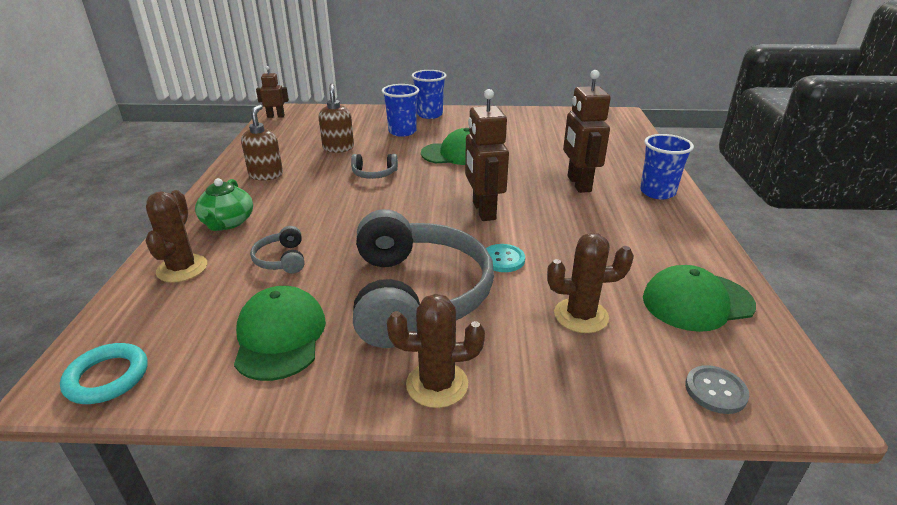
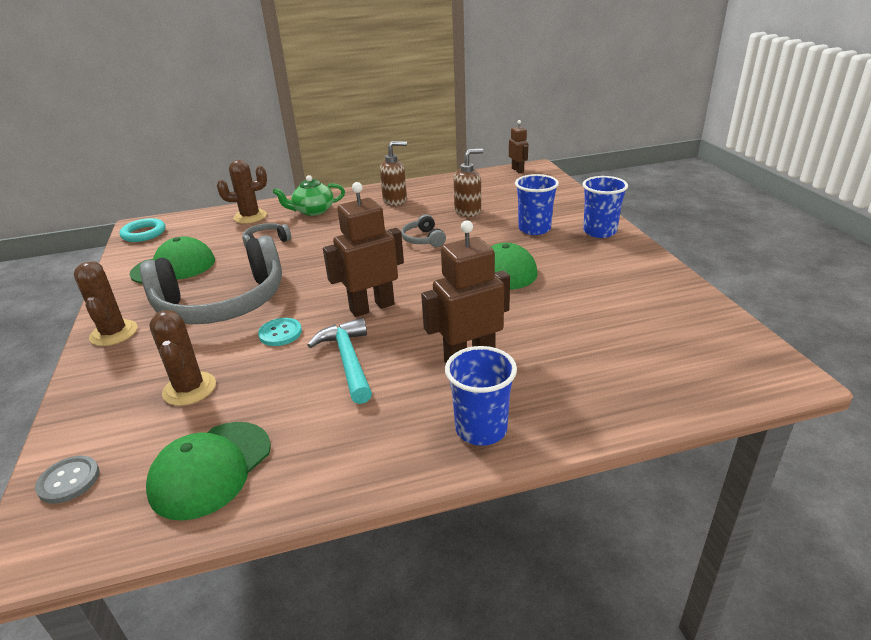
camera: 75 degrees right, 0 degrees up
green cap [643,265,756,332] -> green cap turned 120 degrees counterclockwise [146,422,271,521]
none -> turquoise hammer [307,318,372,404]

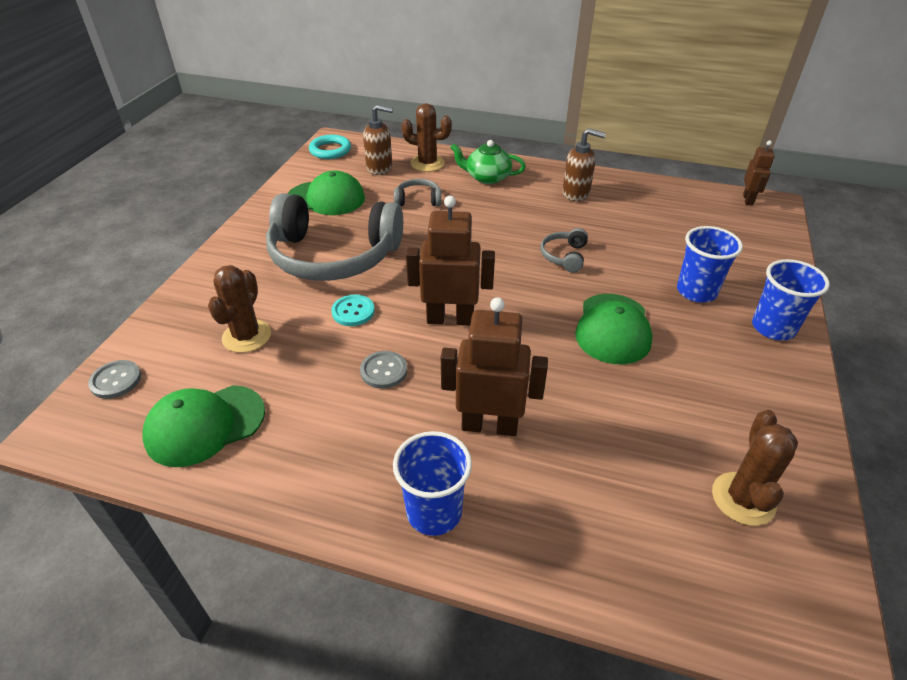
camera: 30 degrees right, 10 degrees up
brown cactus [74,261,137,346] -> brown cactus moved to [712,410,798,526]
turquoise hammer [307,318,372,404] -> grey button [360,351,407,389]
brown soap dispenser [453,149,483,217] -> brown soap dispenser moved to [363,105,393,175]

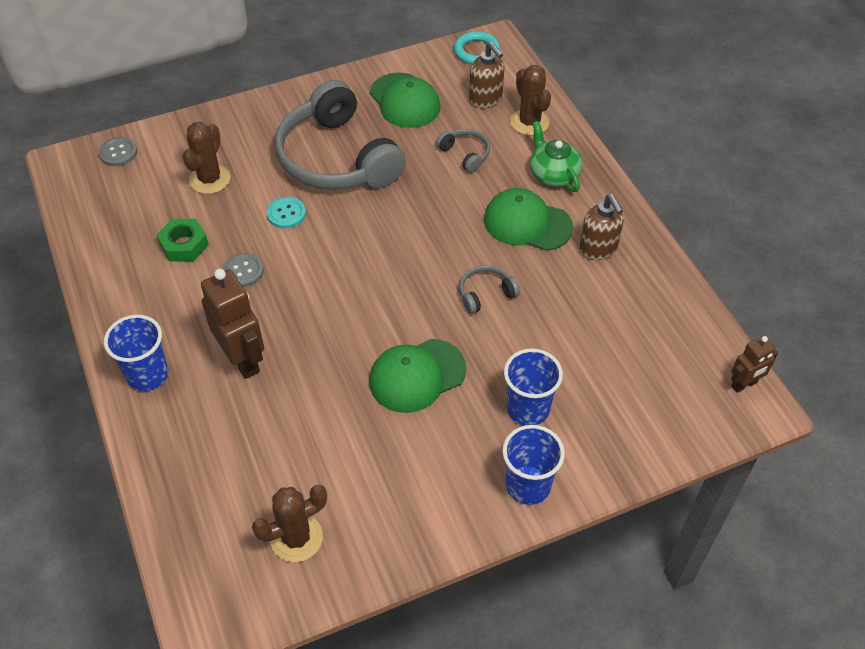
camera: 50 degrees right, 10 degrees up
green cap [142,385,265,467] -> green cap moved to [484,188,573,251]
brown cactus [208,265,271,353] -> brown cactus turned 45 degrees counterclockwise [182,122,230,194]
brown robot [406,196,495,326] -> none
none -> green nut [157,219,209,262]

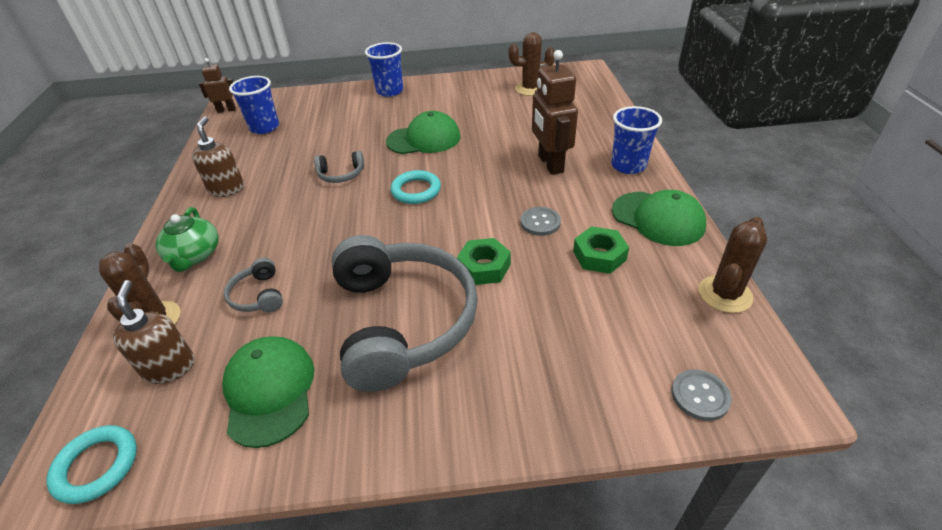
camera: 160 degrees left, 10 degrees down
brown cactus [182,122,230,194] -> brown cactus moved to [699,217,767,313]
turquoise button [267,197,306,229] -> green nut [457,238,511,285]
green cap [484,188,573,251] -> green cap moved to [612,190,706,246]
blue cup [504,348,563,426] -> blue cup moved to [229,76,279,134]
none -> turquoise ring [390,170,441,204]

